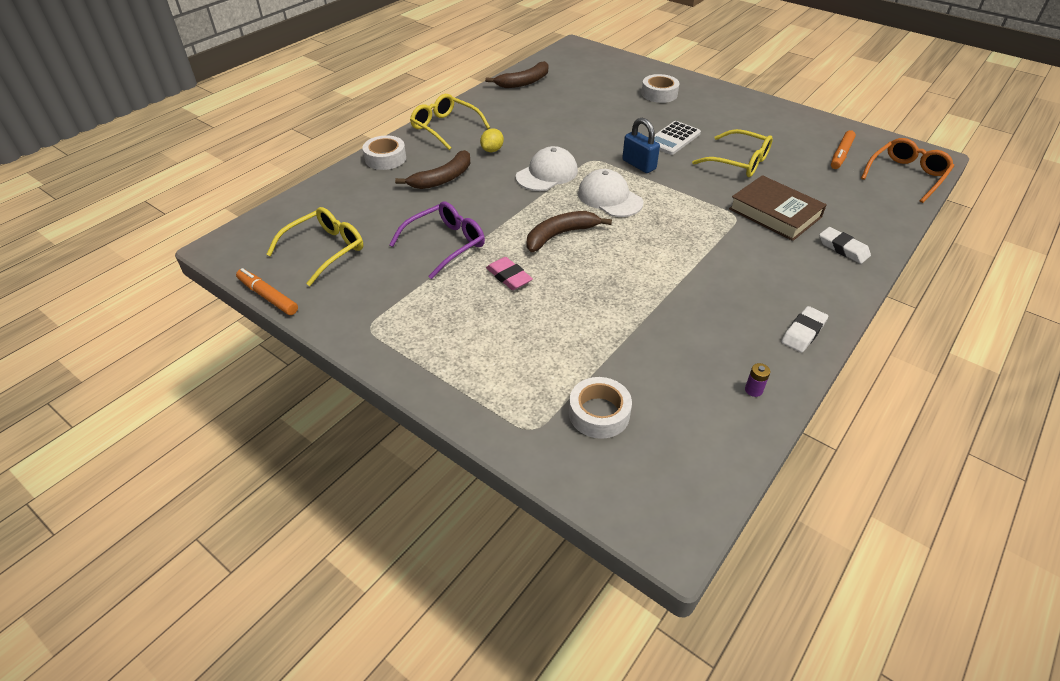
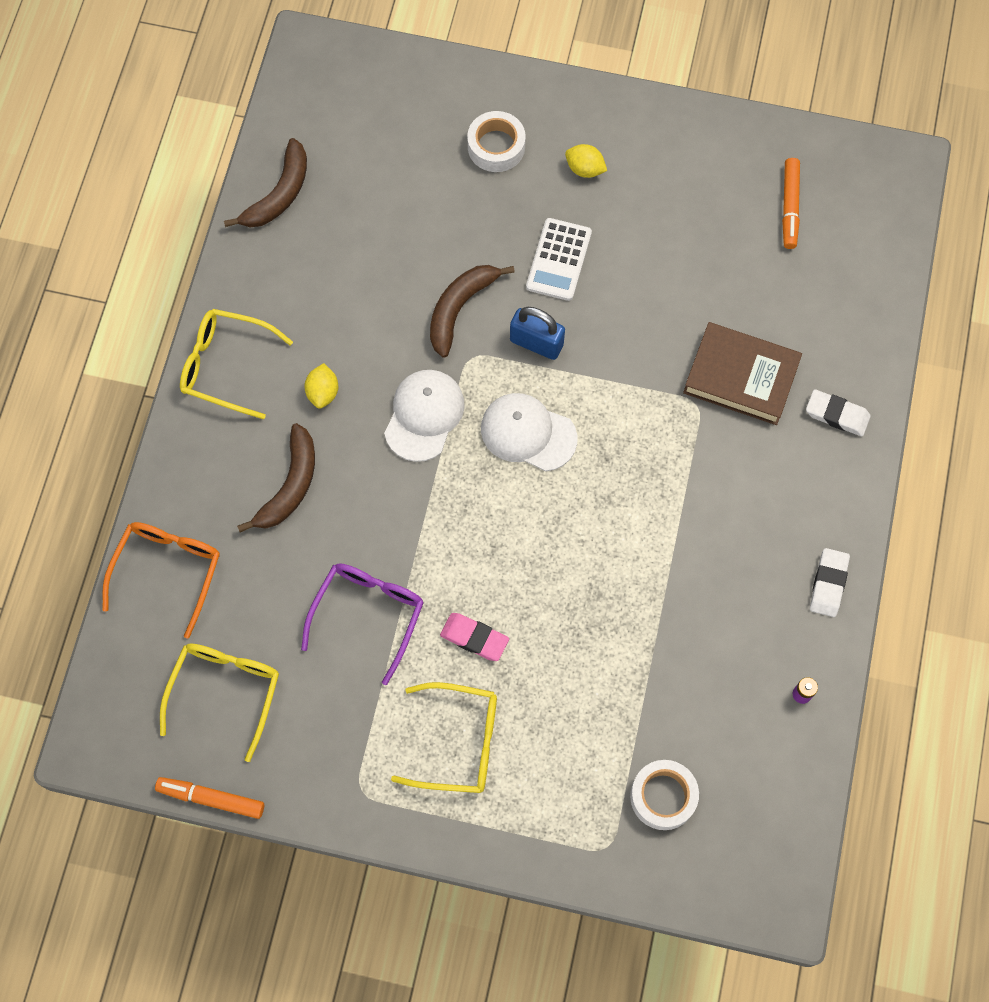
camera: 25 degrees left, 25 degrees up
white tape [363,135,406,170] -> none
brown banana [527,211,612,252] -> brown banana moved to [430,265,515,358]
yellow glasses [692,129,773,177] -> yellow glasses moved to [391,682,497,793]
orange glasses [861,138,954,203] -> orange glasses moved to [102,522,220,638]
none -> yellow lemon [565,144,607,178]

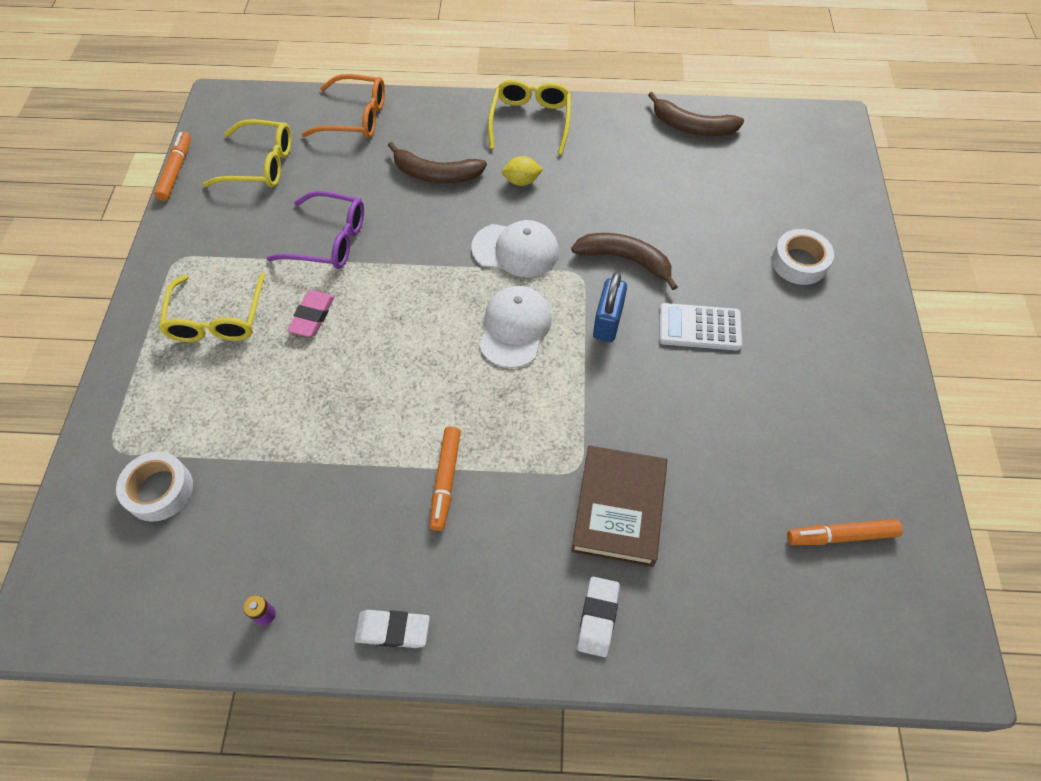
camera: 80 degrees right, 10 degrees down
yellow lemon [565,144,607,178] -> none
none -> orange marker [430,426,461,531]

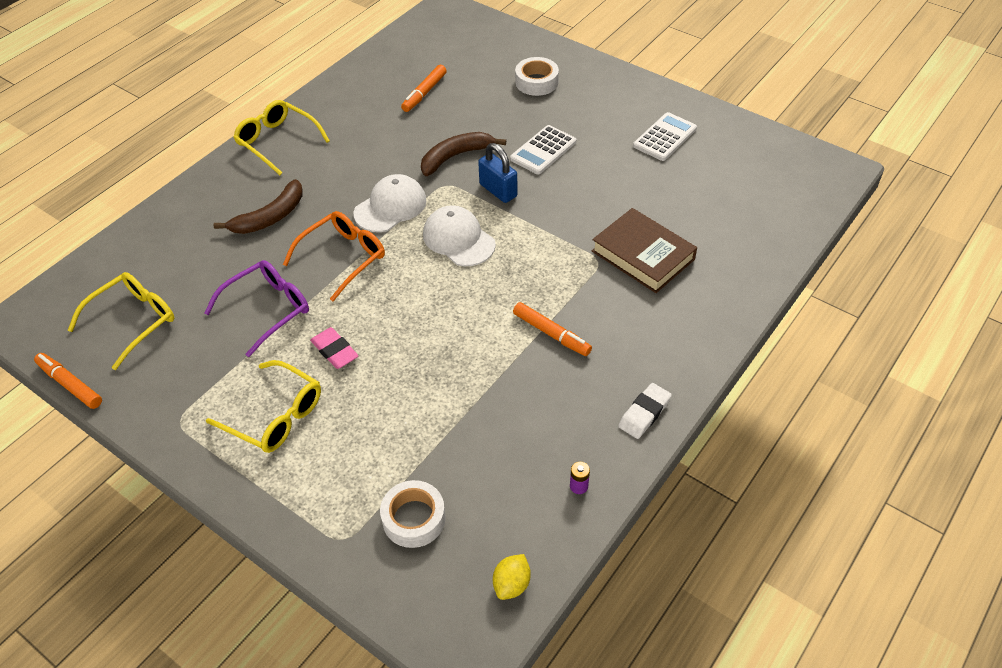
camera: 55 degrees left, 10 degrees down
orange glasses [302,74,385,138] -> orange glasses moved to [283,211,385,301]
yellow lemon [502,156,543,186] -> yellow lemon moved to [493,554,531,600]
white eraser [577,577,620,657] -> none
brown banana [648,92,744,136] -> none
orange marker [787,519,903,545] -> orange marker moved to [401,65,447,112]
none -> white calculator [633,112,697,161]

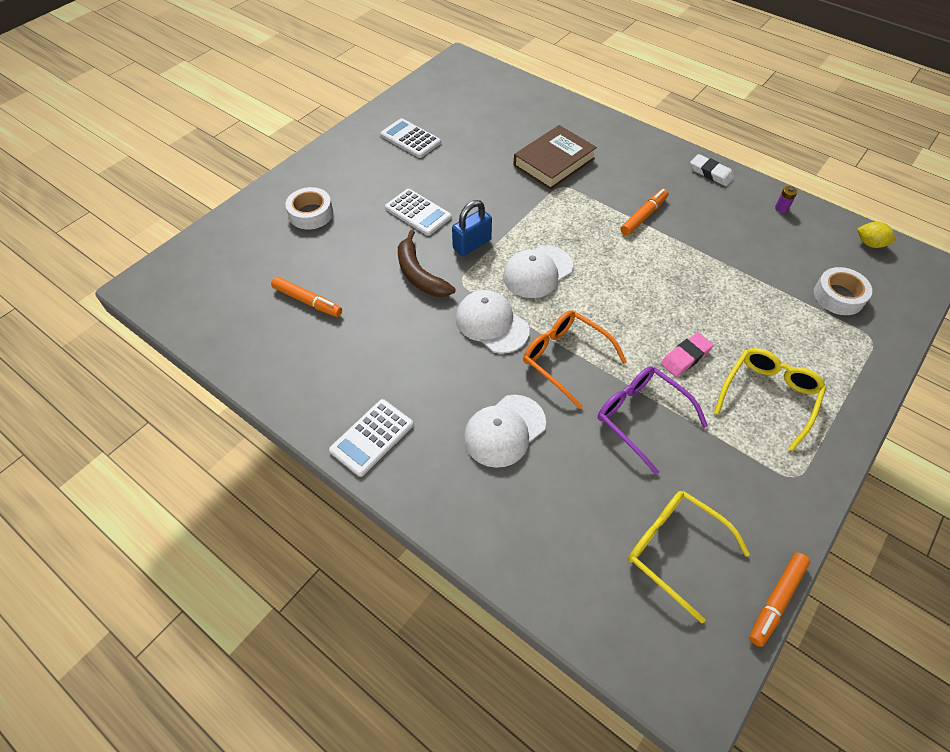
camera: 90 degrees left, 5 degrees up
brown banana [213,179,302,234] -> white cap [464,395,546,468]
yellow glasses [233,100,330,175] -> white calculator [329,399,414,477]

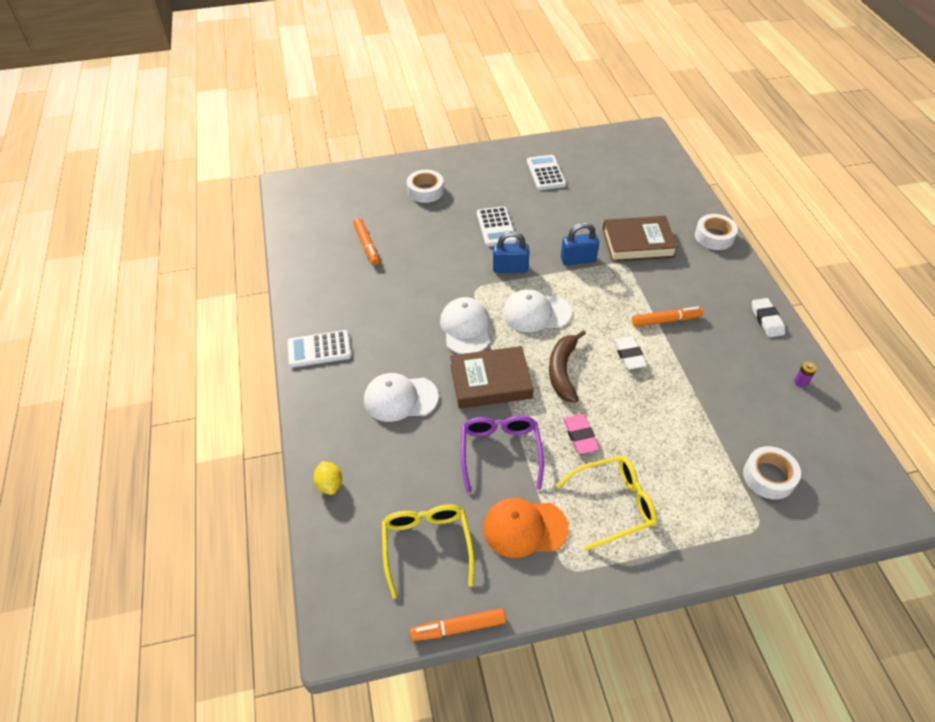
camera: 40 degrees right, 5 degrees down
brown banana [398,230,455,297] -> brown banana moved to [549,330,586,403]
orange glasses [523,310,627,409] -> brown book [450,346,534,409]
pink eraser [661,332,714,377] -> pink eraser turned 75 degrees clockwise [563,414,599,454]
yellow lemon [857,222,896,248] -> yellow lemon moved to [313,461,342,495]
none -> orange cap [483,498,568,558]
none -> blue padlock [561,222,599,266]
none -> white eraser [613,336,647,369]
none -> white tape [695,214,738,250]

